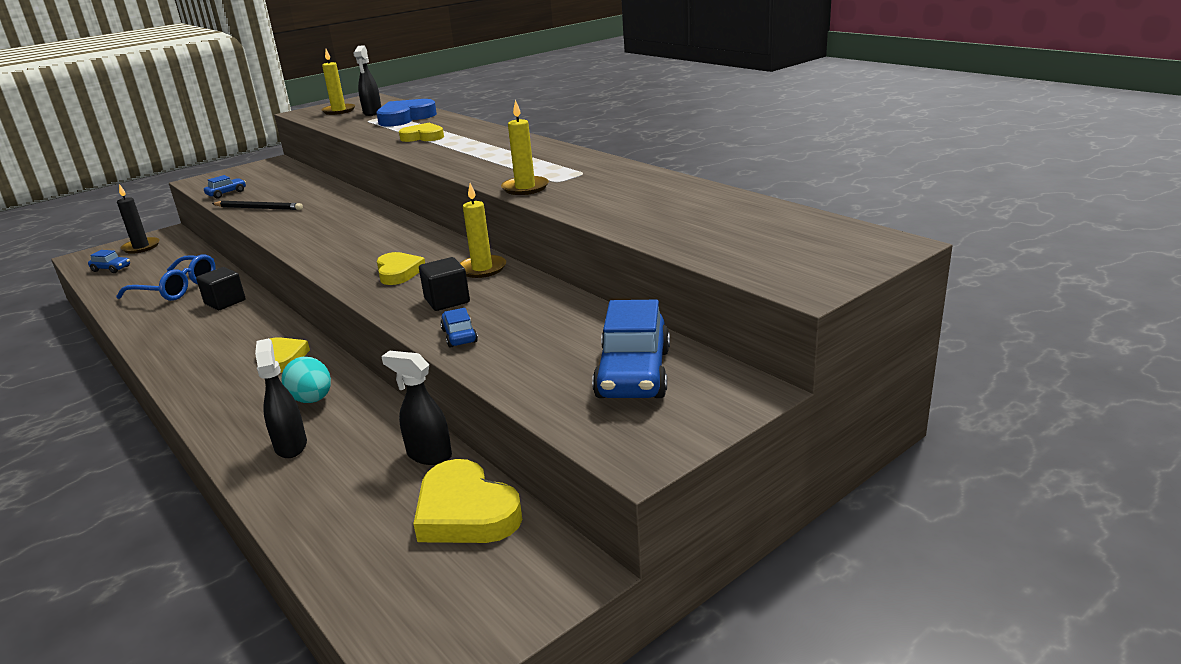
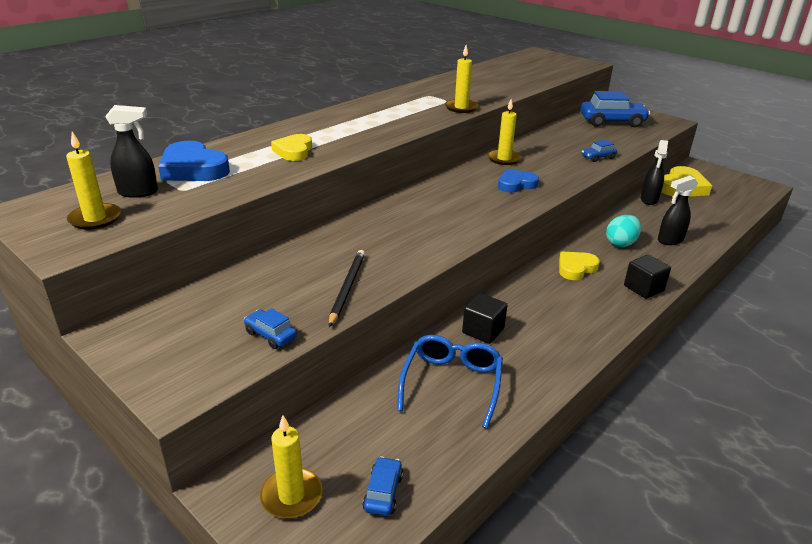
camera: 100 degrees left, 5 degrees up
black candle [117,184,159,254] -> yellow candle [260,415,323,519]
yellow heart [377,252,425,285] -> blue heart [498,169,539,193]
black cube [419,257,470,311] -> black cube moved to [624,254,671,299]

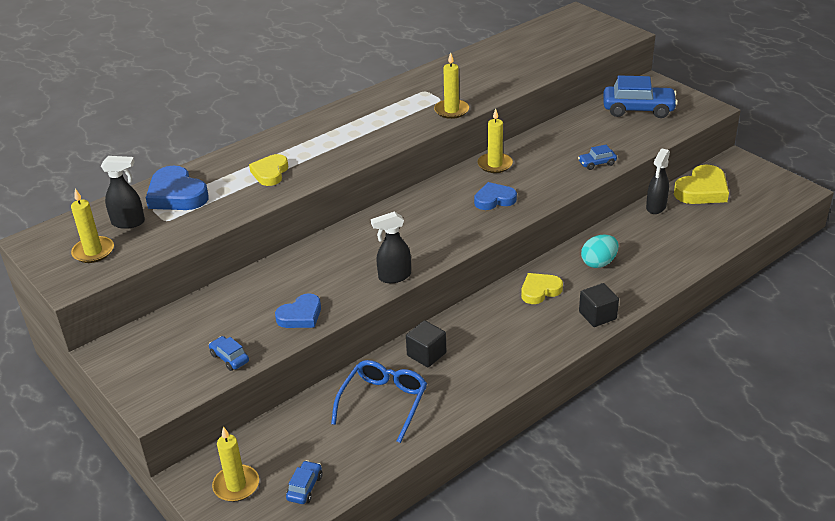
camera: 10 degrees right, 5 degrees up
black pencil [329,250,365,327] -> blue heart [275,293,321,328]
black spray bottle [658,176,698,245] -> black spray bottle moved to [371,212,411,283]

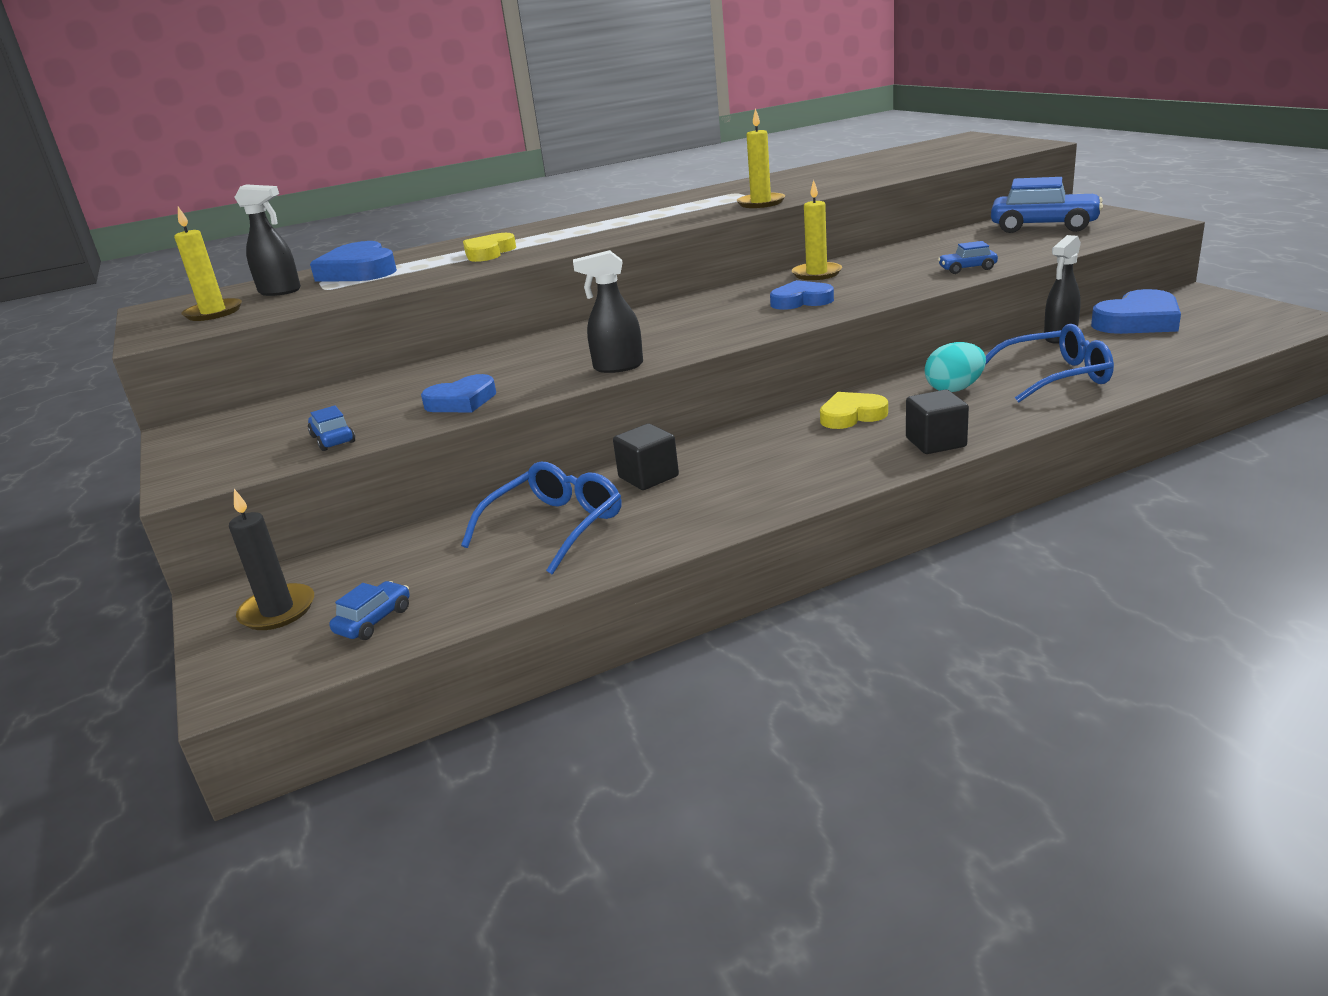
camera: 15 degrees right, 10 degrees down
yellow candle [212,427,259,502] -> black candle [229,489,314,630]
yellow heart [674,165,729,204] -> blue heart [1091,289,1181,334]
none -> blue glasses [985,324,1114,403]

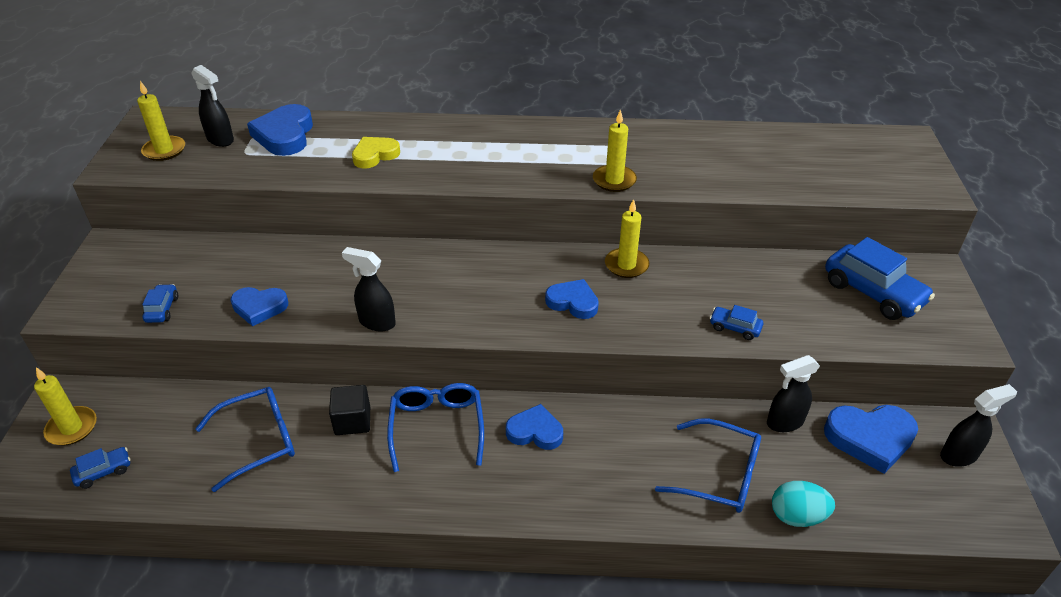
camera: 25 degrees right, 15 degrees up
black candle [229,489,314,630] -> yellow candle [34,367,97,445]
yellow heart [820,392,888,429] -> blue heart [506,404,563,450]
black cube [906,390,969,454] -> none
turquoise egg [925,342,986,392] -> turquoise egg moved to [772,481,835,527]
none -> blue glasses [387,383,484,472]
none -> black spray bottle [940,384,1017,467]

